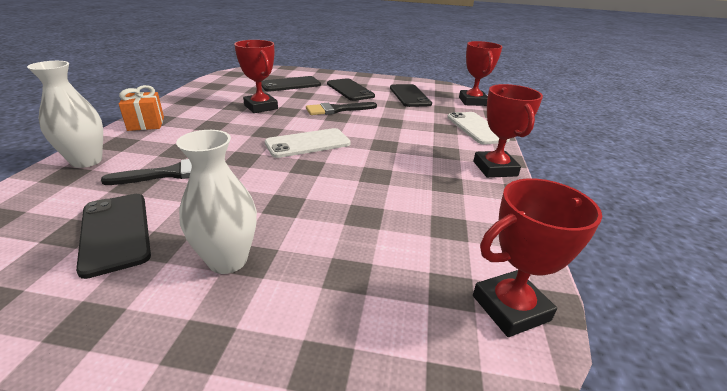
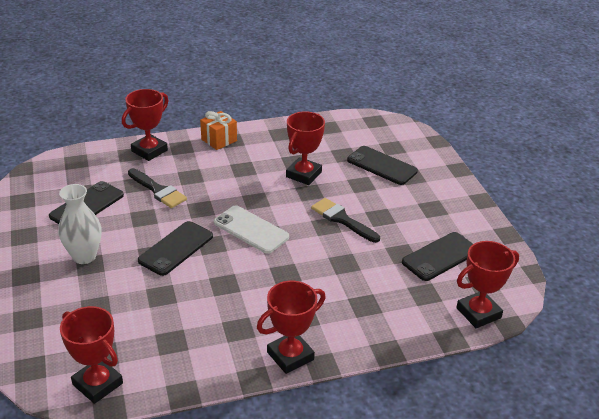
camera: 65 degrees right, 5 degrees up
white vase [27,61,103,168] -> red trophy [122,89,169,161]
black phone [327,78,375,101] -> black phone moved to [138,221,213,276]
white phone [447,112,510,145] -> none

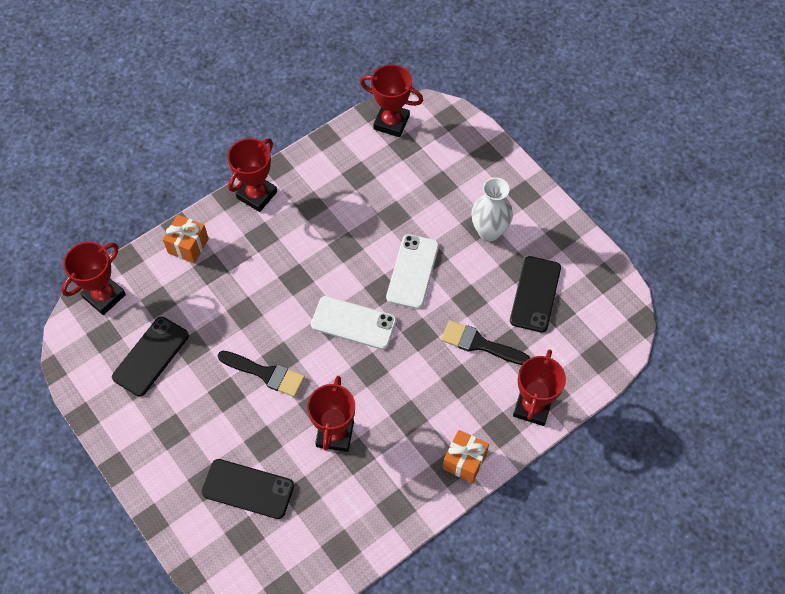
camera: 160 degrees right, 25 degrees up
black phone [138,221,213,276] -> white phone [386,234,439,309]
none -> orange gift [163,215,209,263]

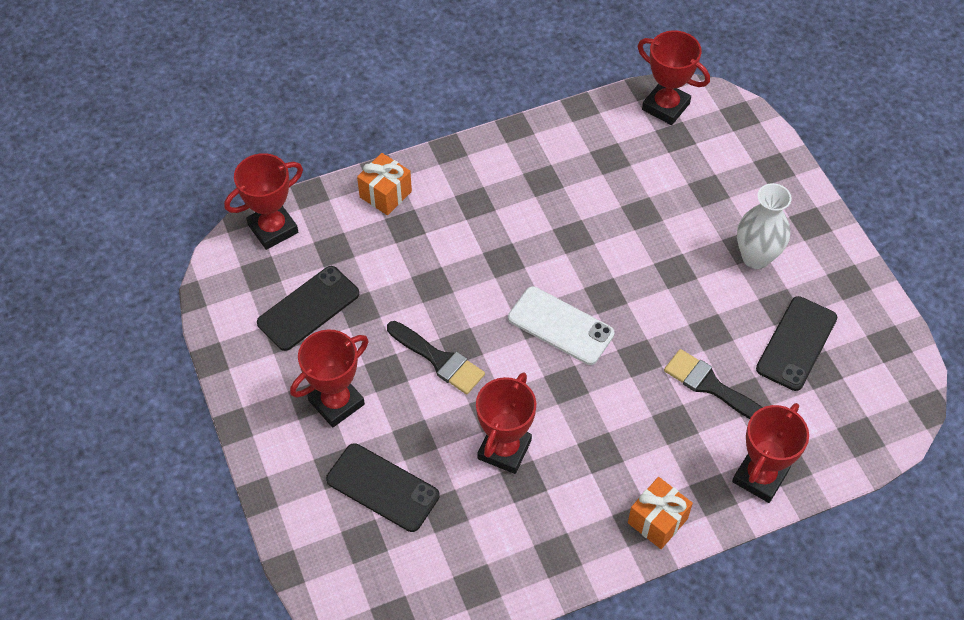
camera: 15 degrees right, 5 degrees down
red trophy [227,138,277,212] -> red trophy moved to [290,329,369,427]
white phone [386,234,439,309] -> none

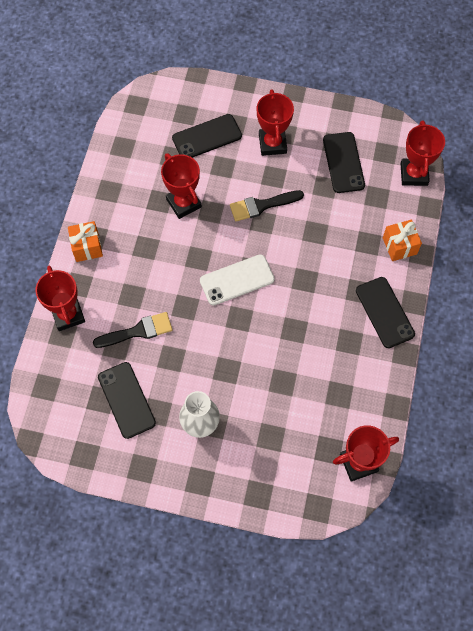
camera: 125 degrees right, 10 degrees up
none -> black phone [356,277,415,348]

